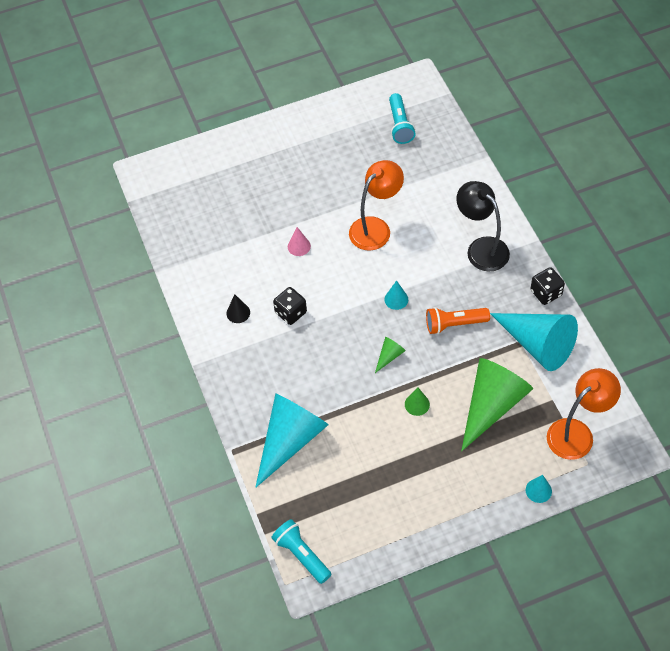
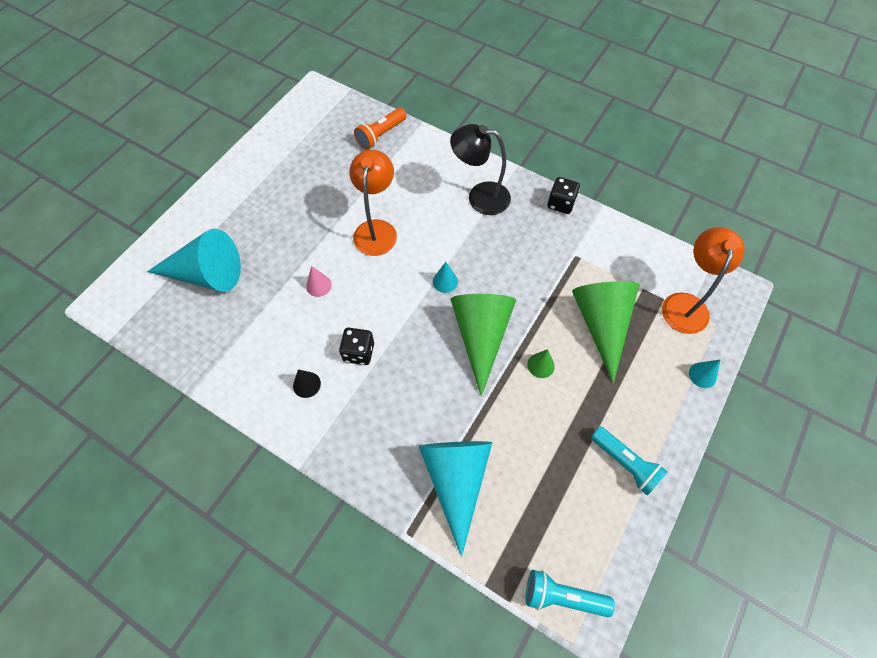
camera: 40 degrees left, 5 degrees up
green cone [375,337,406,373] -> green cone [451,294,516,397], size x2.40
turquoise flashlight [389,93,415,144] -> turquoise flashlight moved to [591,426,668,496]
orange flashlight [426,307,490,334] -> orange flashlight moved to [354,108,407,150]
turquoise cone [490,313,578,371] -> turquoise cone moved to [147,229,241,292]

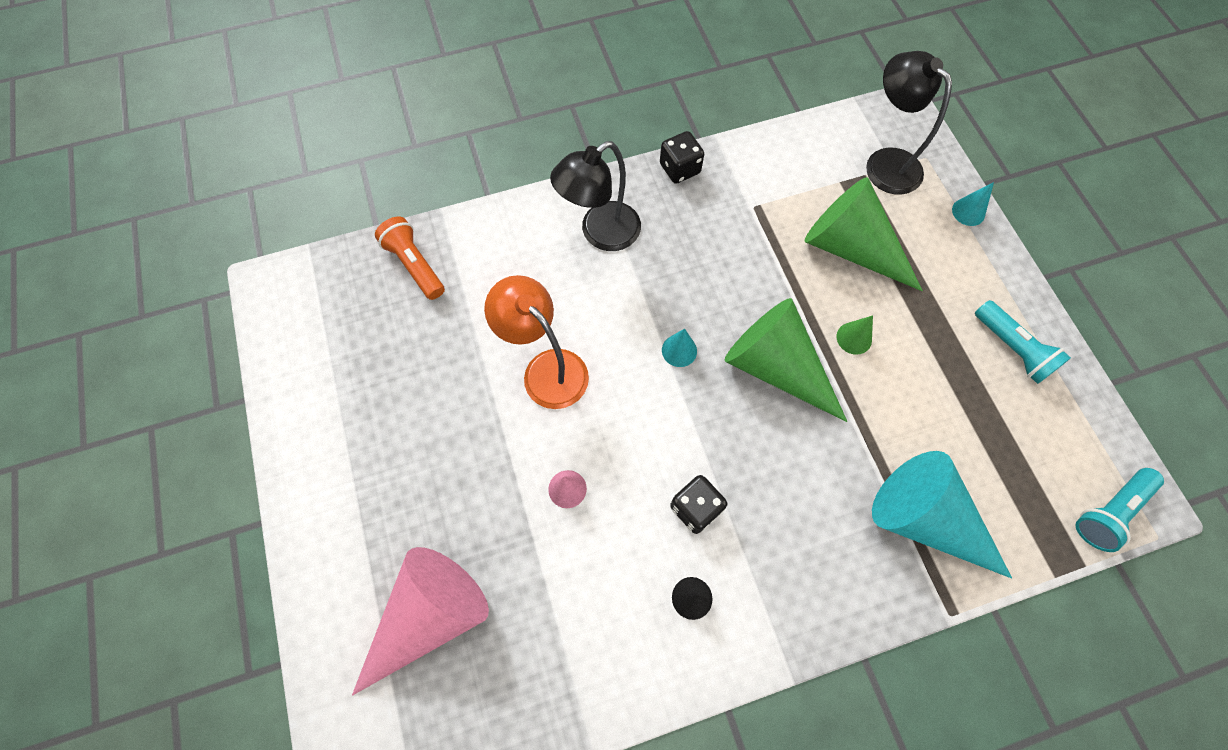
camera: 50 degrees left, 5 degrees up
turquoise cone [147,229,241,292] -> pink cone [352,547,489,696]
orange flashlight [354,108,407,150] -> orange flashlight turned 150 degrees clockwise [375,217,445,300]
turquoise flashlight [591,426,668,496] -> turquoise flashlight turned 60 degrees clockwise [975,300,1071,384]
orange lamp [662,227,745,334] -> black lamp [866,51,952,195]

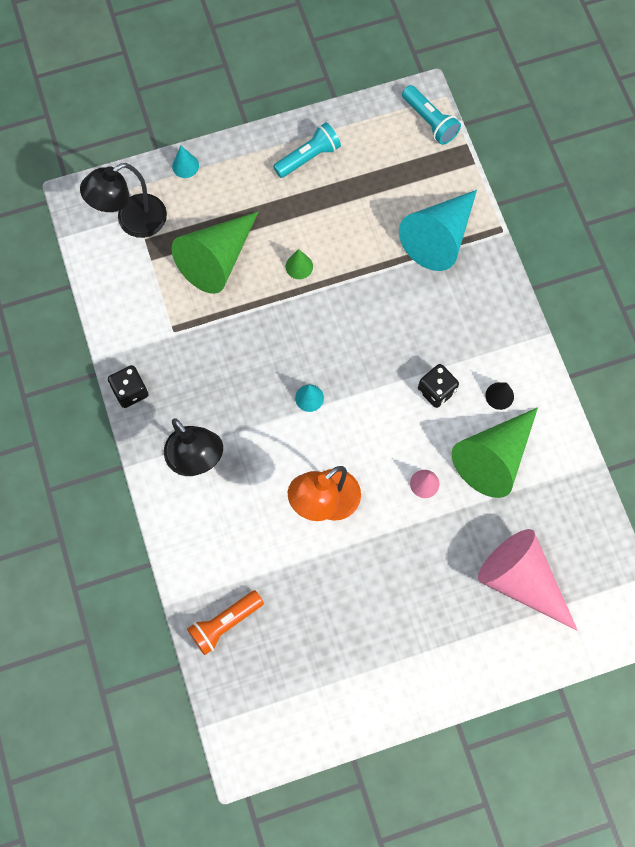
camera: 90 degrees left, 5 degrees up
green cone [725,298,848,422] -> green cone moved to [451,407,538,498]

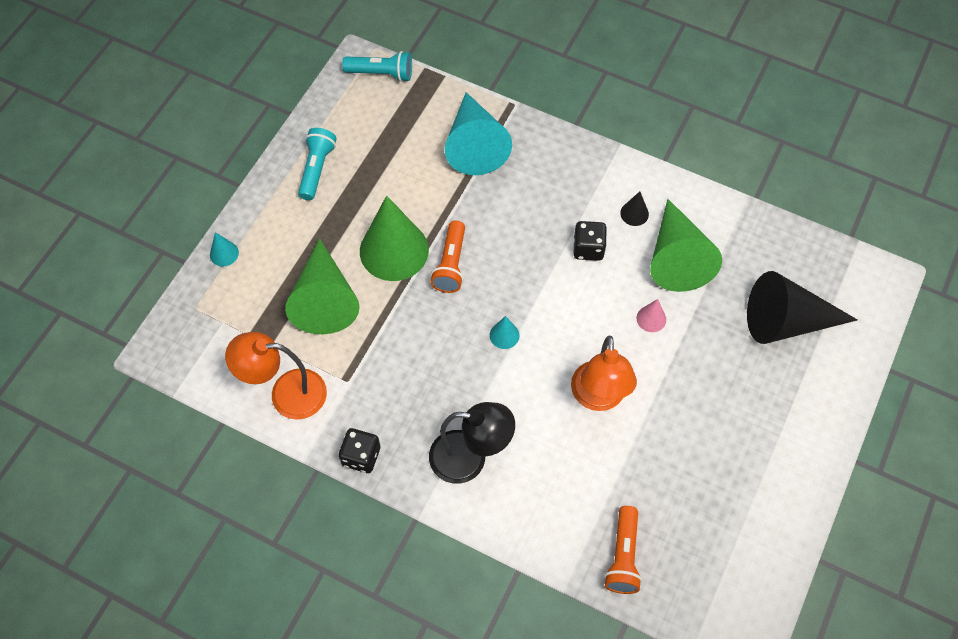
camera: 45 degrees left, 10 degrees down
black lamp [80,163,167,238] -> none
green cone [286,249,313,279] -> green cone [360,196,429,281], size x2.40
pink cone [478,529,578,631] -> black cone [747,271,857,344]
none -> orange lamp [225,332,327,420]
none -> orange flashlight [431,220,465,293]

